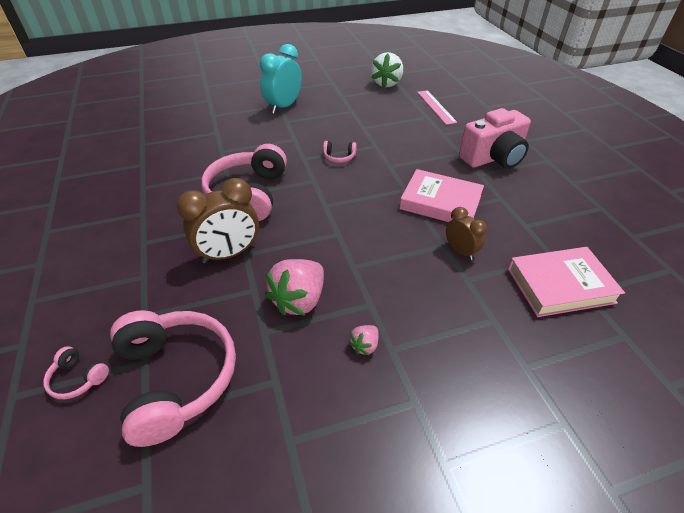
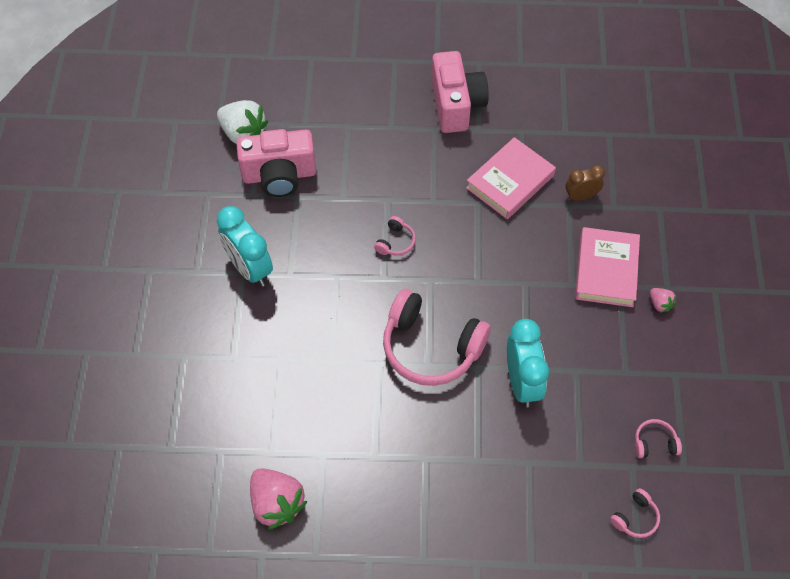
camera: 70 degrees left, 15 degrees up
pink headphones [110,310,236,447] -> pink headphones [635,419,682,458], size x0.43
brown clock [177,178,259,263] -> turquoise clock [507,319,549,407]
pink strawberry [265,259,324,316] -> pink strawberry moved to [250,468,307,530]
pink ruler [417,90,458,125] -> none
pink book [508,247,625,317] -> pink book moved to [575,227,640,307]
none -> pink camera [236,129,316,197]

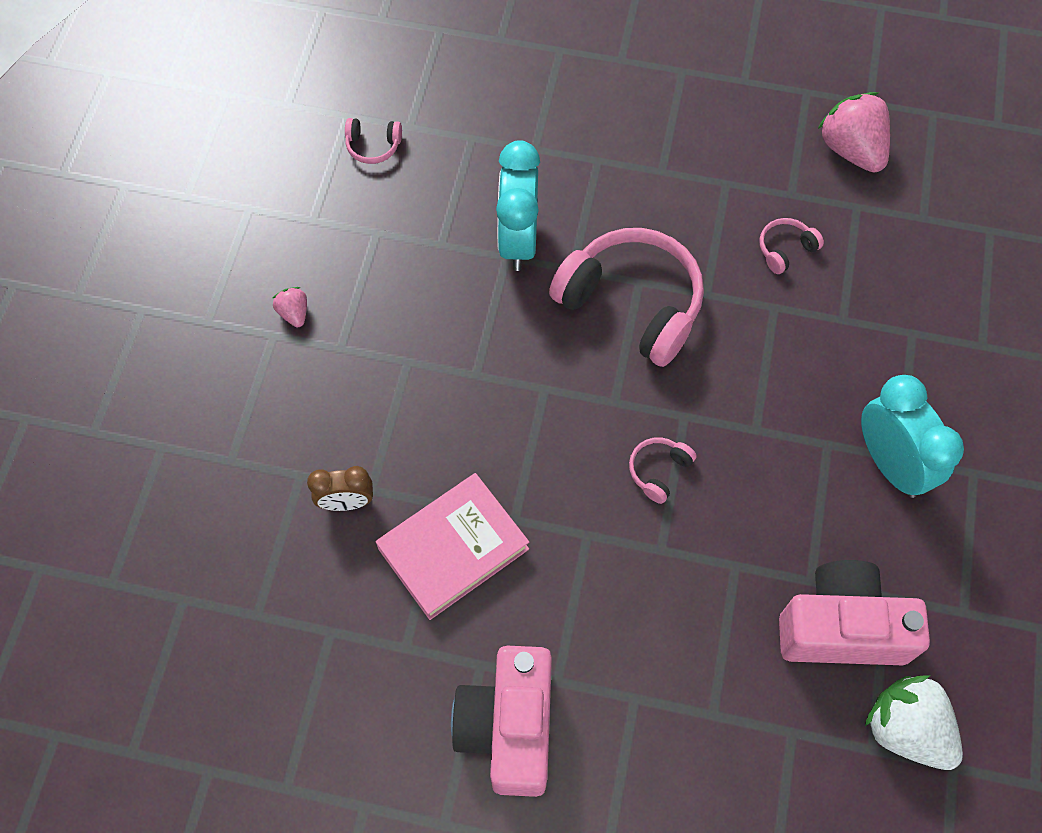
camera: 170 degrees left, 5 degrees up
pink book [575,227,640,307] -> none
pink headphones [610,488,660,538] -> pink headphones moved to [760,218,824,274]

